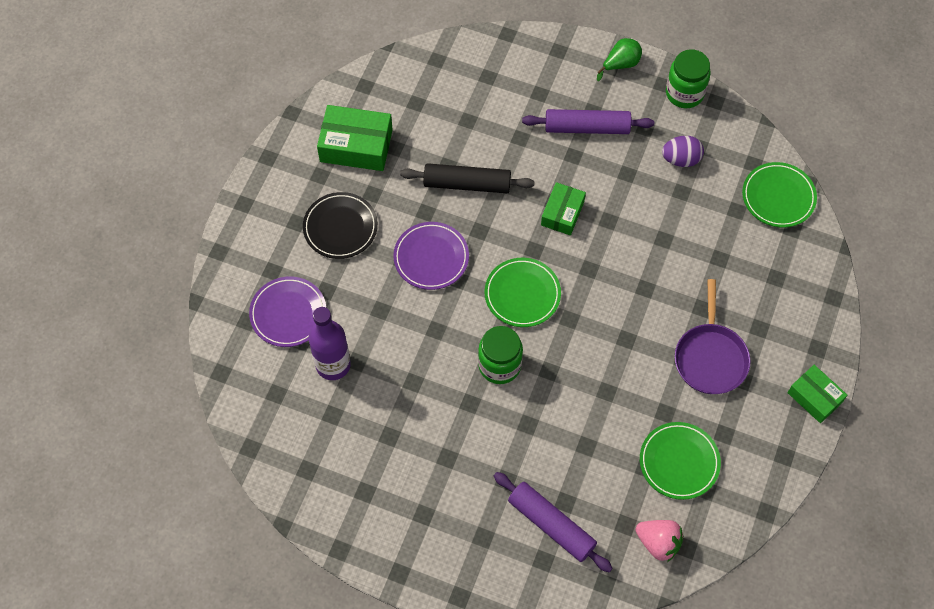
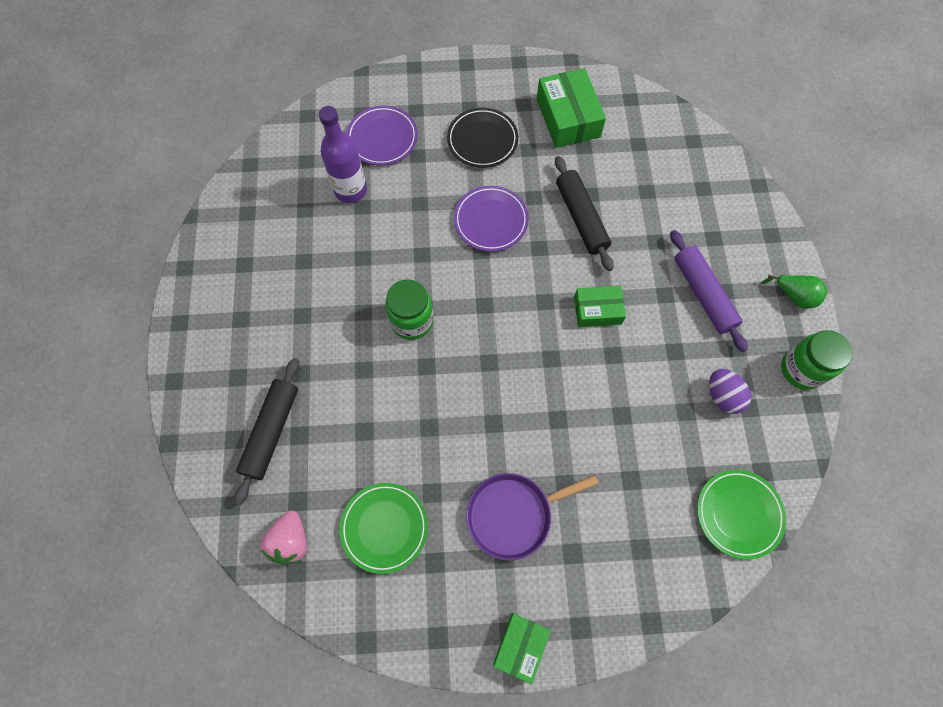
camera: 65 degrees right, 5 degrees up
green plate [485,258,561,327] -> none
purple rolling pin [494,472,613,572] -> black rolling pin [234,358,299,505]

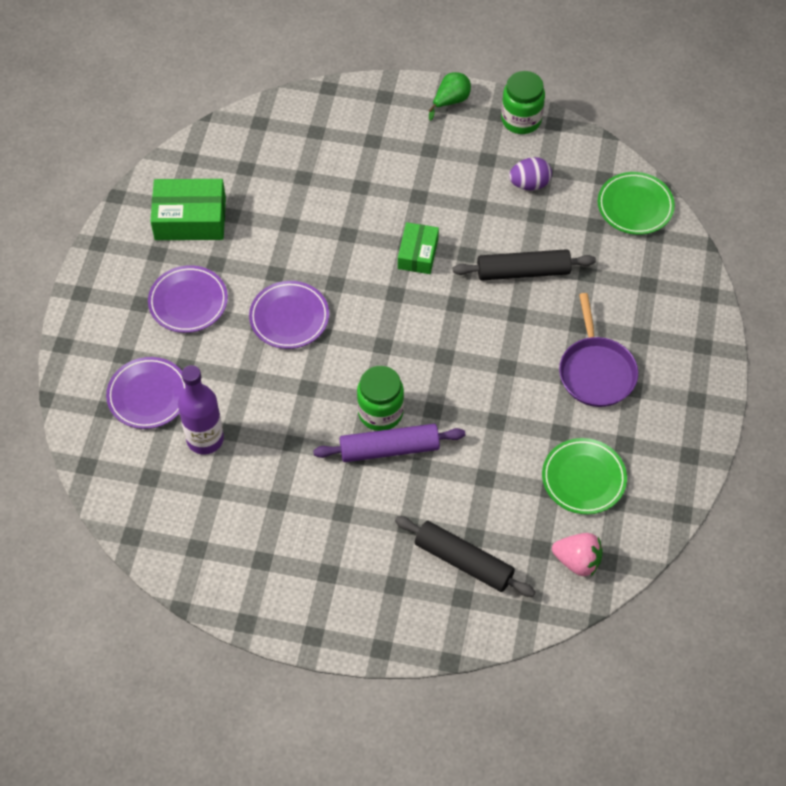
camera: 75 degrees left, 10 degrees down
black plate [447,108,518,168] -> purple plate [148,265,228,333]
green box [493,613,551,684] -> none
black rolling pin [555,156,614,271] -> black rolling pin moved to [453,249,596,281]
purple rolling pin [670,230,748,352] -> purple rolling pin moved to [313,424,465,462]

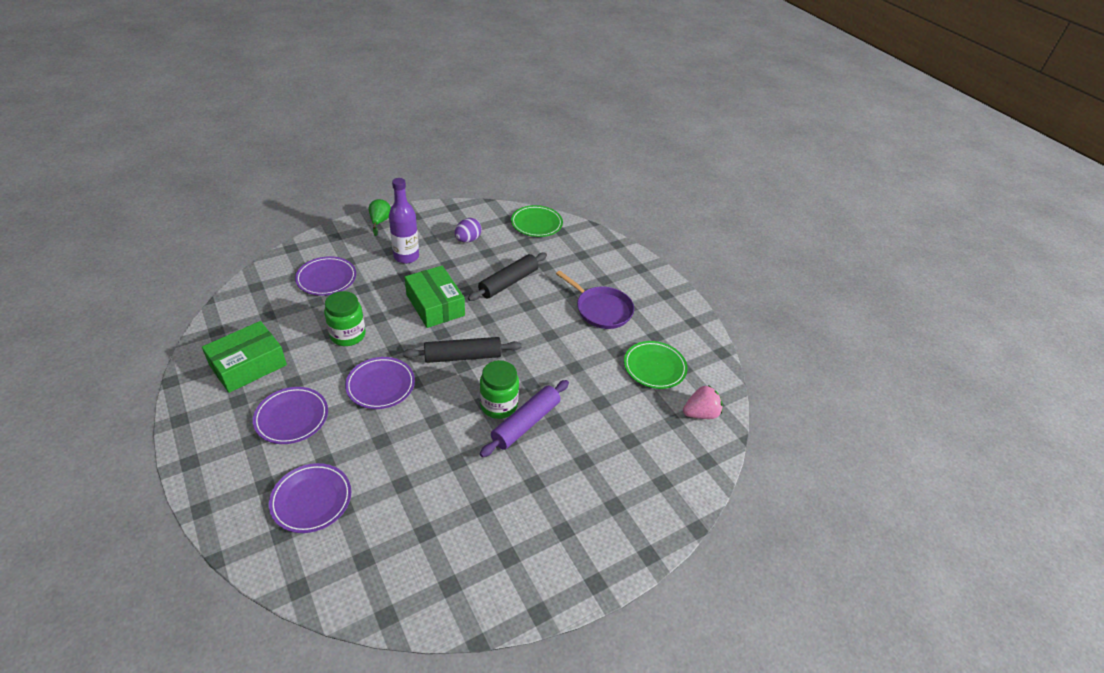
camera: 45 degrees left, 15 degrees down
purple bottle [178,365,224,455] -> purple bottle moved to [389,178,419,264]
black rolling pin [395,516,536,597] -> black rolling pin moved to [403,337,522,363]
green box [398,222,439,274] -> green box [405,266,465,328], size x1.59
green jar [501,71,545,134] -> green jar moved to [324,291,366,346]
none -> purple plate [295,256,356,296]

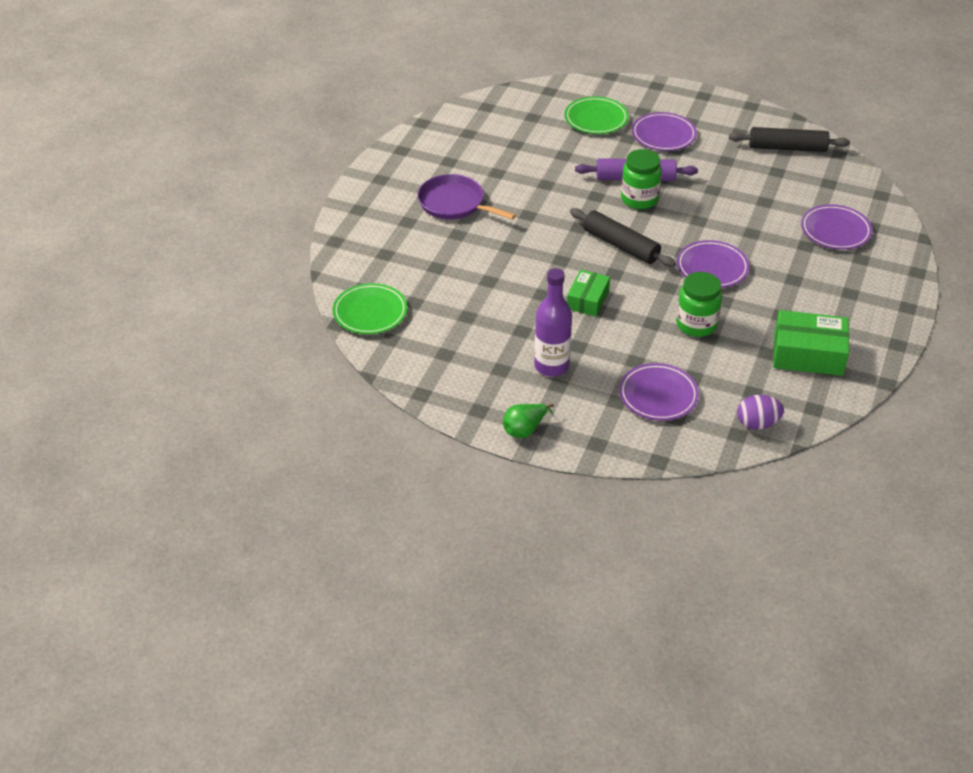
camera: 125 degrees left, 0 degrees up
purple plate [253,387,328,444] -> purple plate moved to [632,112,697,151]
green box [405,266,465,328] -> green box [567,270,610,317], size x0.63
purple egg [455,218,482,242] -> purple egg moved to [737,395,784,430]
black rolling pin [468,253,547,301] -> black rolling pin moved to [729,127,850,152]
purple pan [556,271,634,329] -> purple pan turned 60 degrees counterclockwise [418,174,516,220]
green plate [624,341,688,389] -> green plate moved to [564,96,629,134]
pink strawberry [683,385,723,419] -> none

